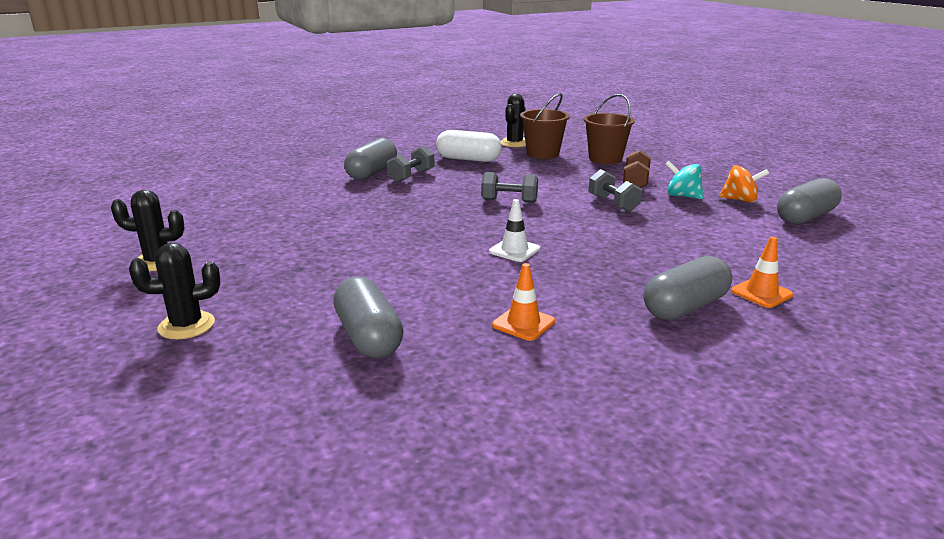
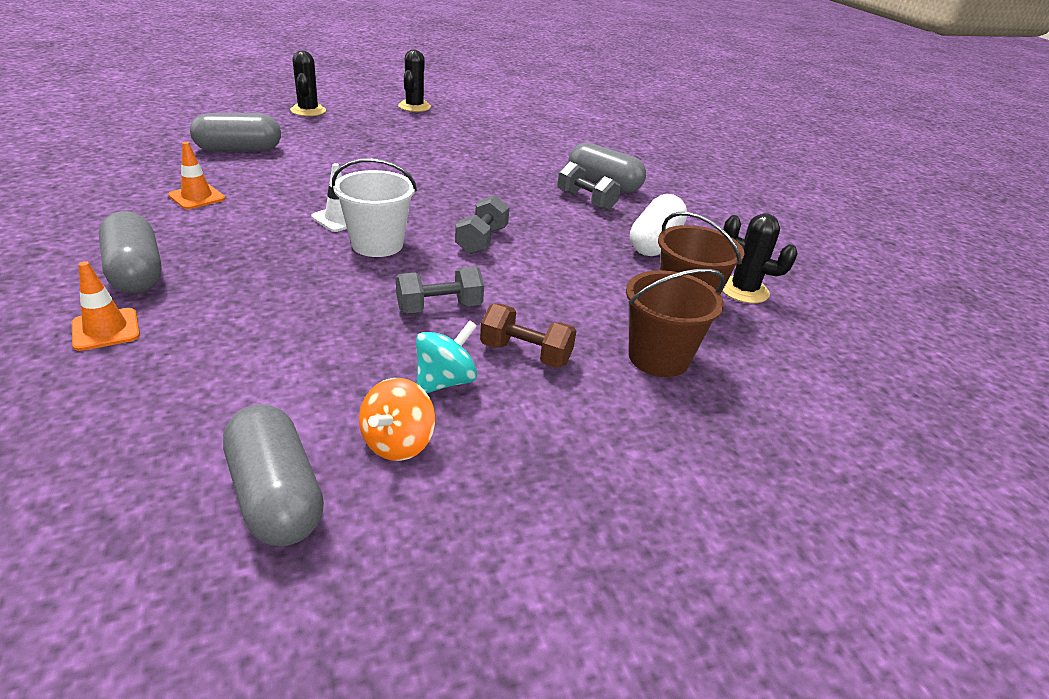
camera: 95 degrees right, 10 degrees up
none -> white bucket [332,158,417,257]

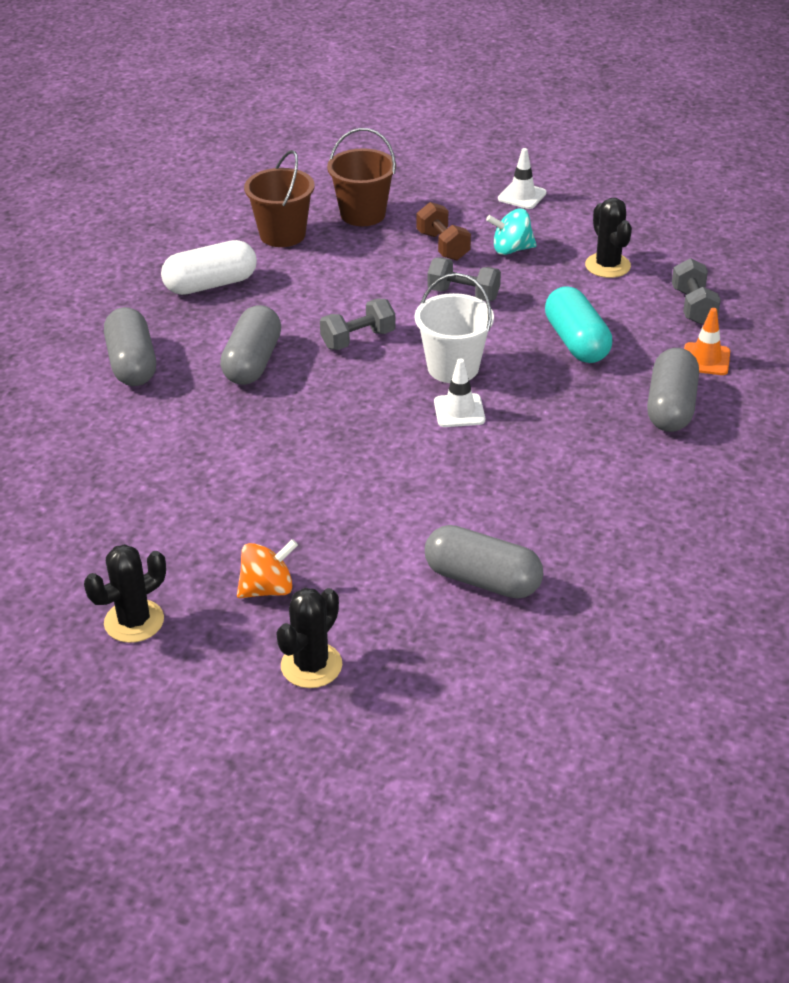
camera: 135 degrees left, 5 degrees up
orange traffic cone [168,142,225,209] -> none
grey capsule [223,404,324,546] -> grey capsule moved to [220,305,281,385]
orange spinning top [359,378,435,461] -> orange spinning top moved to [237,539,298,598]
grey dumbbell [557,162,621,211] -> grey dumbbell moved to [672,258,721,324]
black cactus [722,213,798,303] -> black cactus moved to [585,198,632,278]
none -> white traffic cone [498,148,547,209]
none -> turquoise capsule [545,286,612,363]

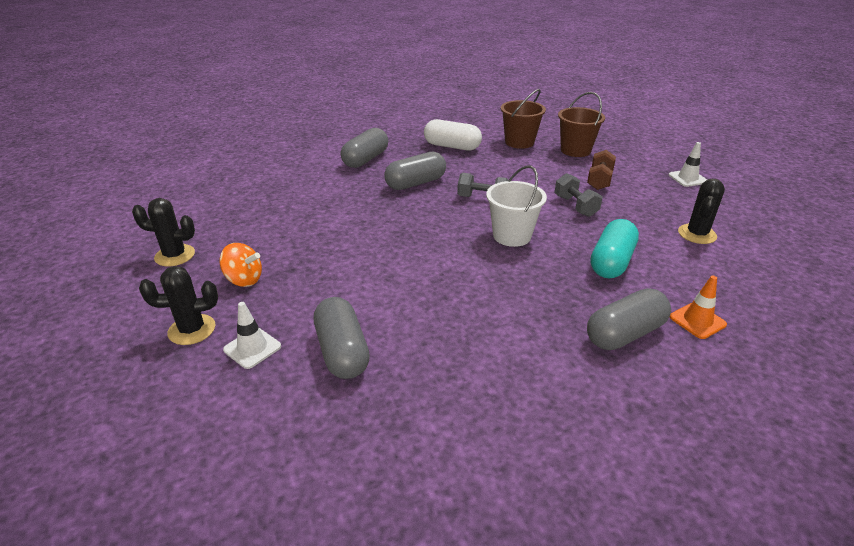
camera: 45 degrees right, 5 degrees down
white traffic cone [434,358,485,427] -> white traffic cone moved to [223,302,281,369]
turquoise spinning top [486,209,537,255] -> none
grey dumbbell [672,258,721,324] -> none

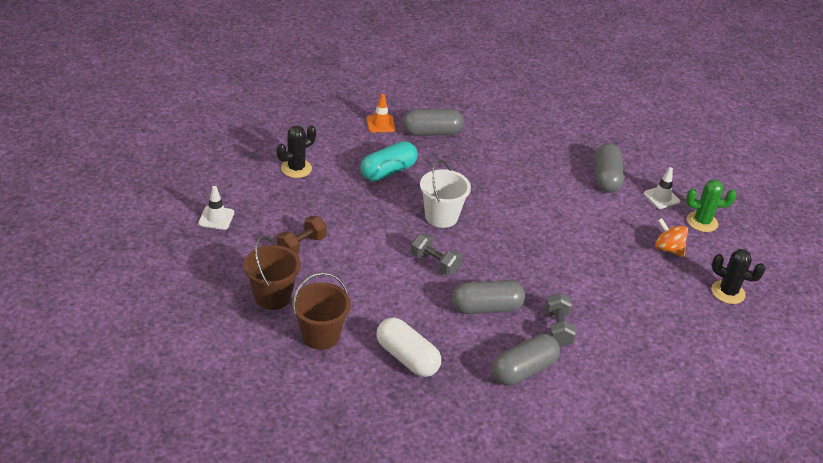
camera: 160 degrees left, 5 degrees up
black cactus [139,266,218,345] -> green cactus [686,180,737,232]
grey dumbbell [554,173,603,217] -> grey dumbbell moved to [545,293,576,347]

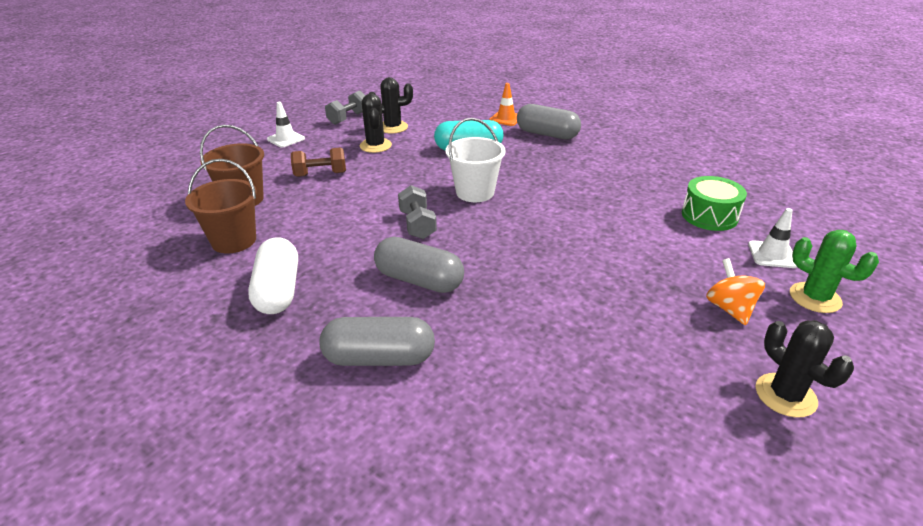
camera: 40 degrees right, 5 degrees down
grey dumbbell [545,293,576,347] -> grey dumbbell moved to [325,91,365,125]
grey capsule [595,143,624,193] -> green drum [682,176,747,231]
none -> black cactus [360,94,392,153]

